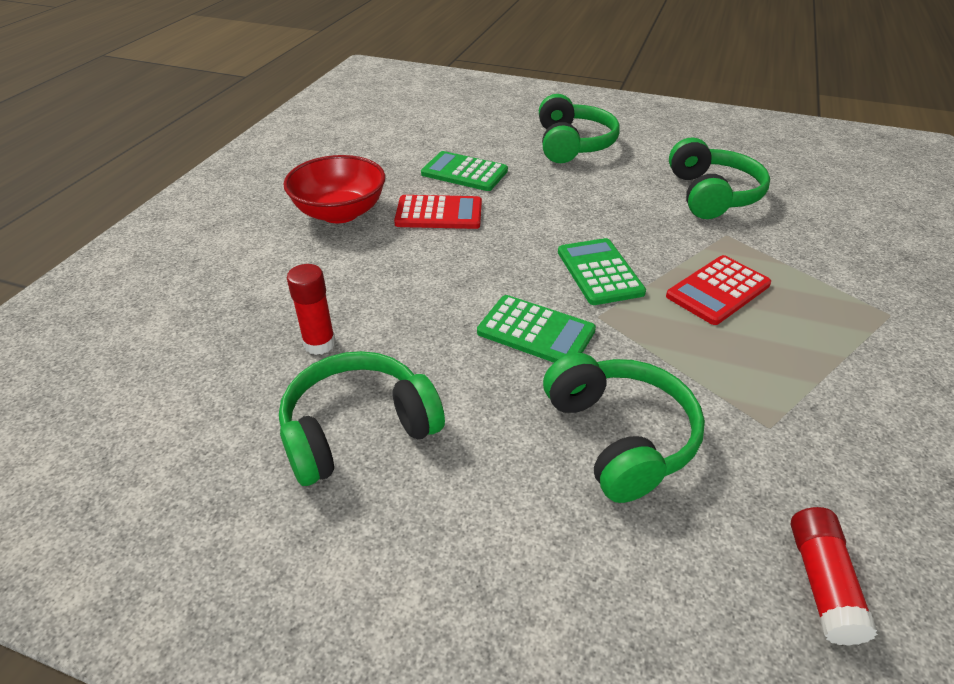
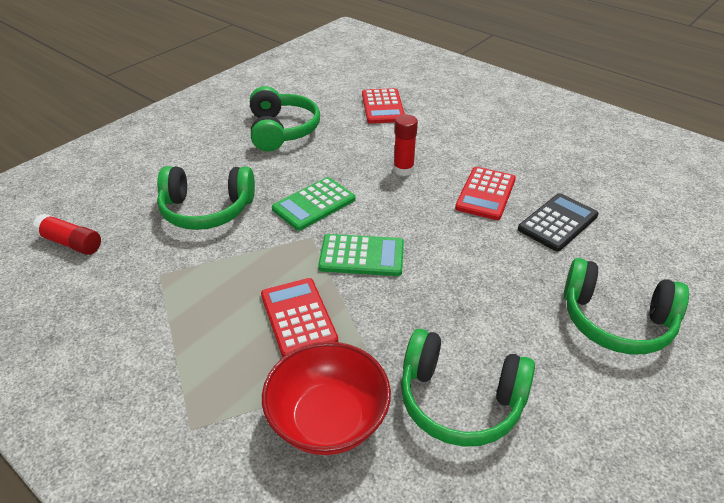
camera: 110 degrees right, 0 degrees up
red bowl [283,155,385,223] -> red bowl moved to [262,342,391,455]
red glue stick [287,264,336,355] -> red glue stick moved to [393,115,418,176]
green calculator [421,151,508,191] -> black calculator [518,193,599,251]
none -> red calculator [362,88,405,124]

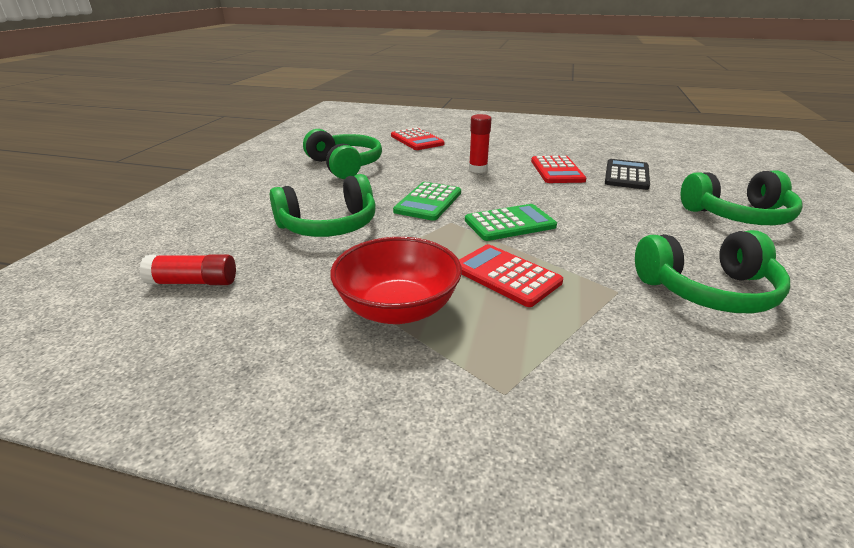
camera: 25 degrees left, 10 degrees down
red bowl [262,342,391,455] -> red bowl moved to [330,237,462,324]

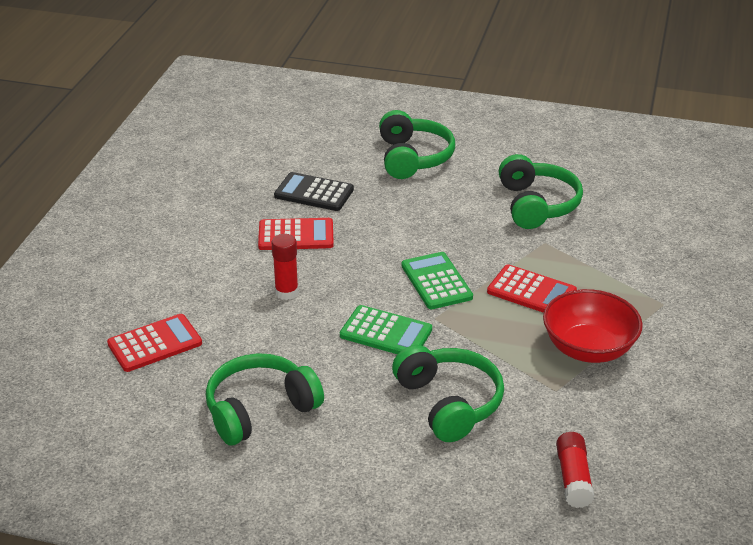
camera: 90 degrees left, 5 degrees up
red calculator [459,244,563,307] -> red calculator turned 105 degrees counterclockwise [487,264,577,313]

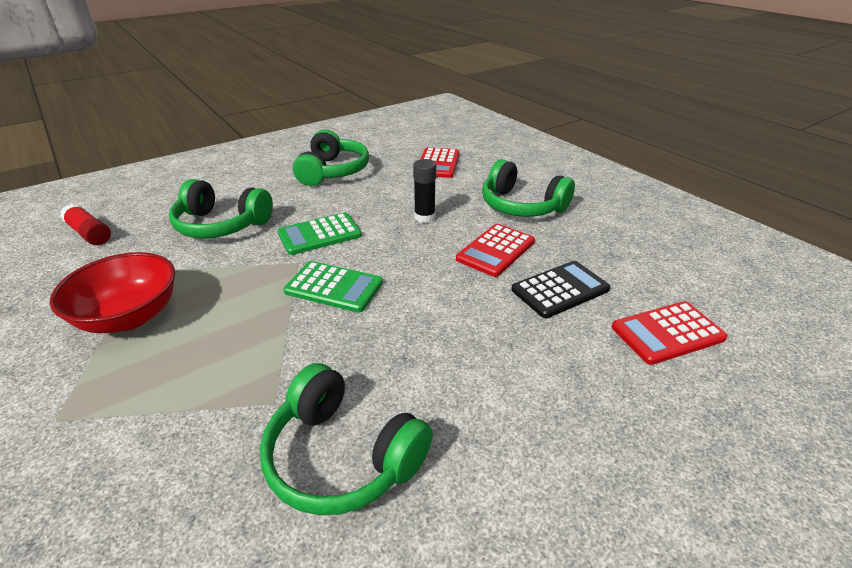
camera: 130 degrees right, 0 degrees up
red glue stick [271,234,299,300] -> black glue stick [413,159,436,223]
green headphones [379,110,455,179] -> green headphones moved to [482,159,575,217]
red calculator [487,264,577,313] -> red calculator moved to [612,301,728,365]

